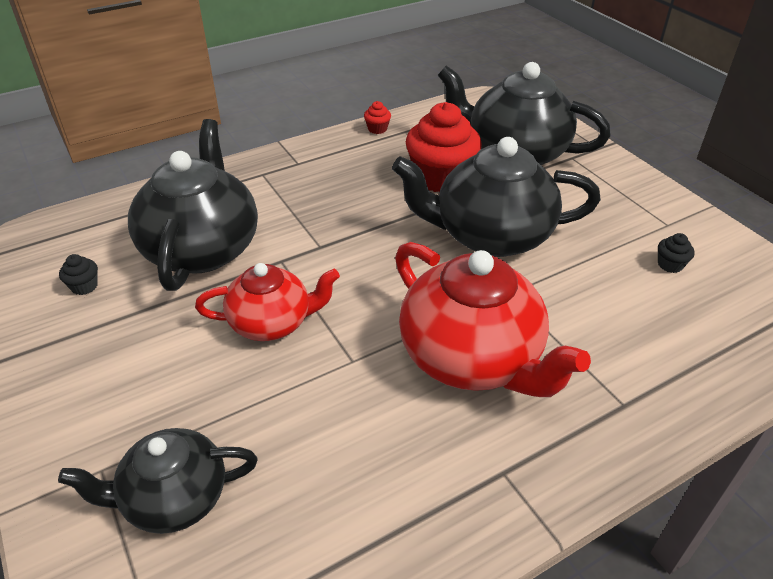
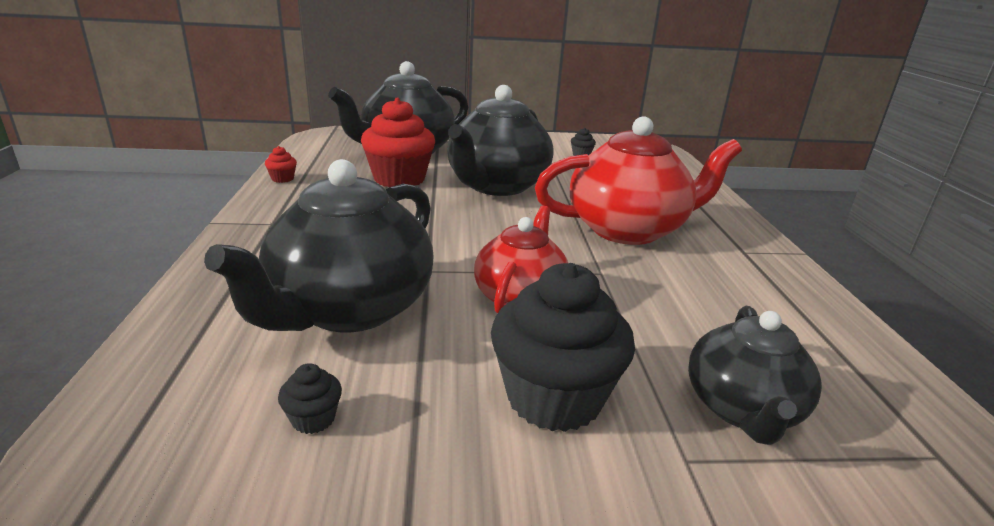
camera: 65 degrees left, 15 degrees down
black teapot [128,119,258,291] -> black teapot turned 90 degrees counterclockwise [204,159,434,332]
none -> black cupcake [491,263,635,432]

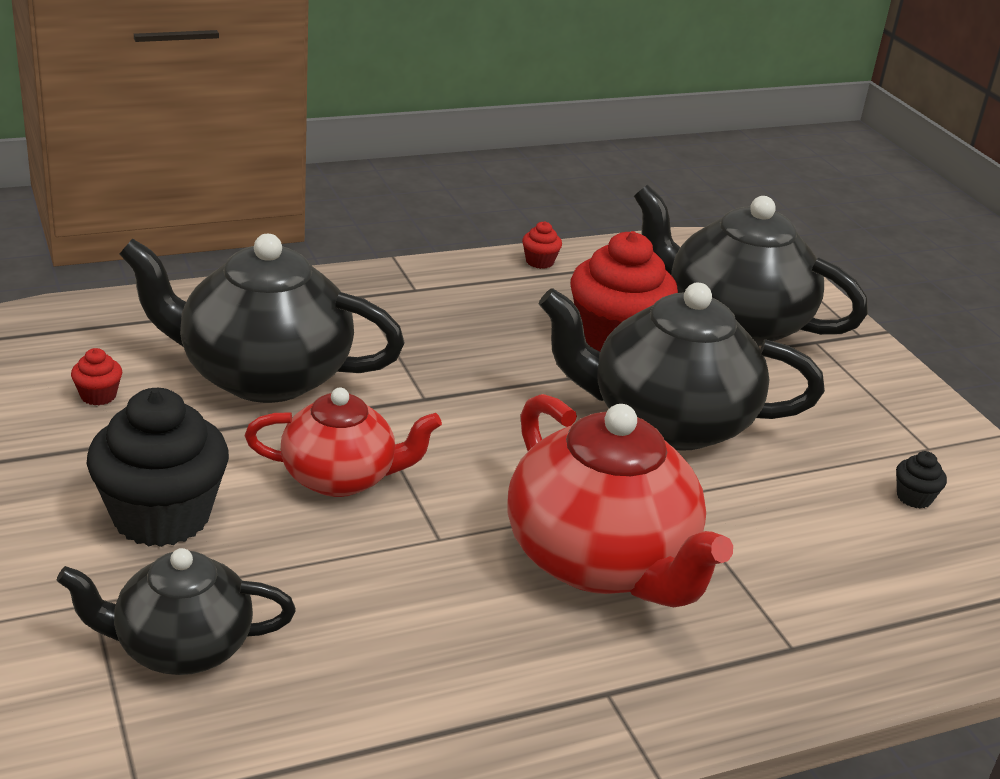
camera: 70 degrees right, 5 degrees up
black cupcake [278,363,342,434] -> red cupcake [71,348,122,405]

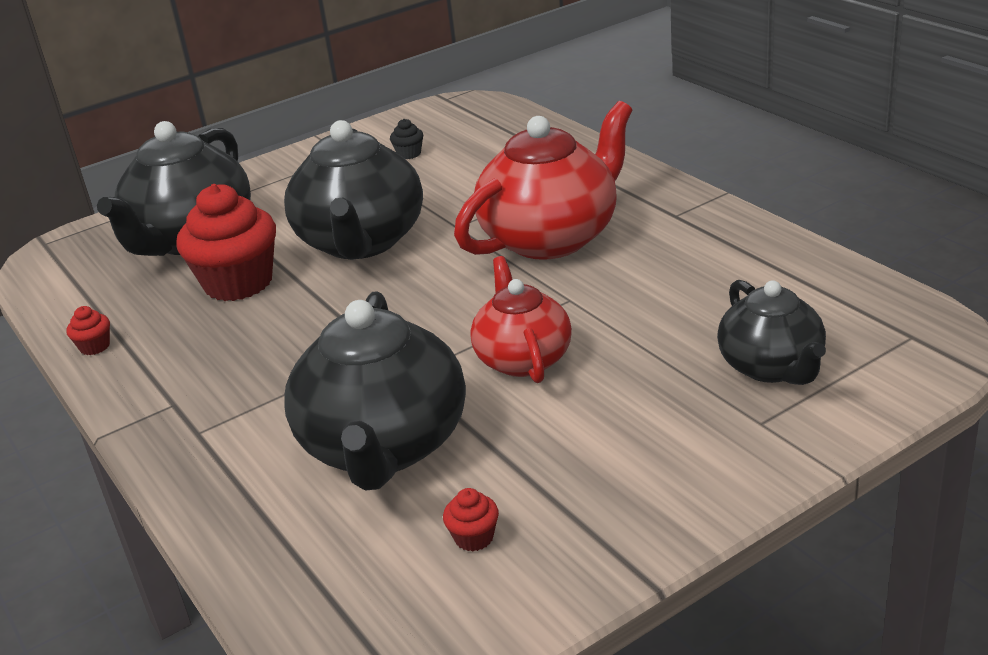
camera: 95 degrees left, 0 degrees up
black cupcake [87,388,229,547] -> none

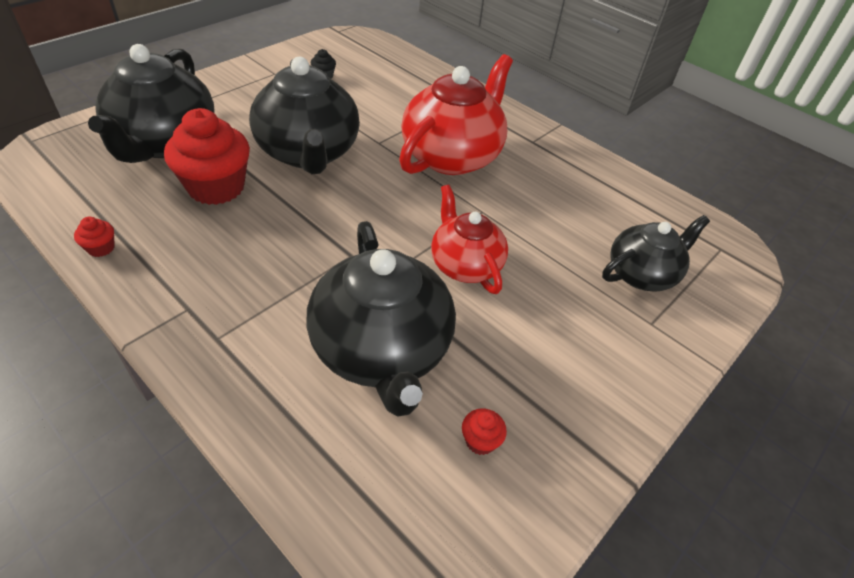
camera: 20 degrees left, 15 degrees up
black teapot [717,280,826,385] -> black teapot turned 90 degrees counterclockwise [602,215,710,292]

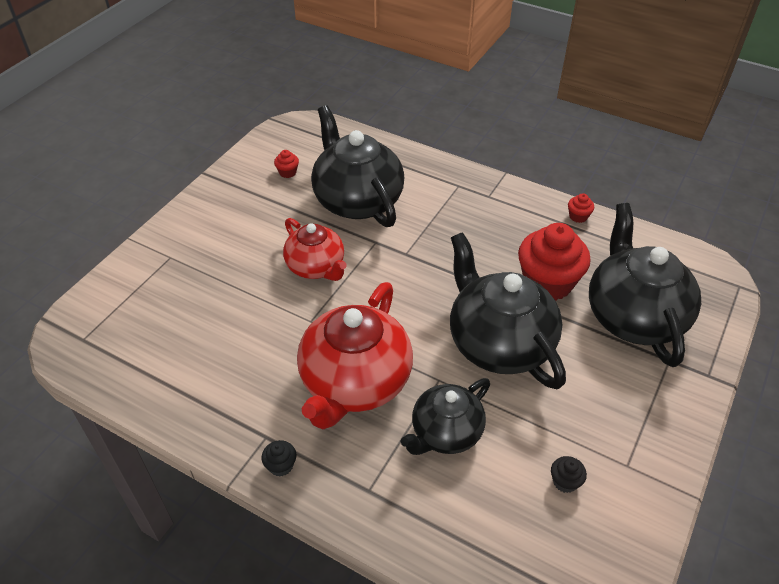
camera: 170 degrees right, 0 degrees up
black teapot [602,215,710,292] -> black teapot moved to [400,378,490,455]
none -> black cupcake [261,440,296,477]

